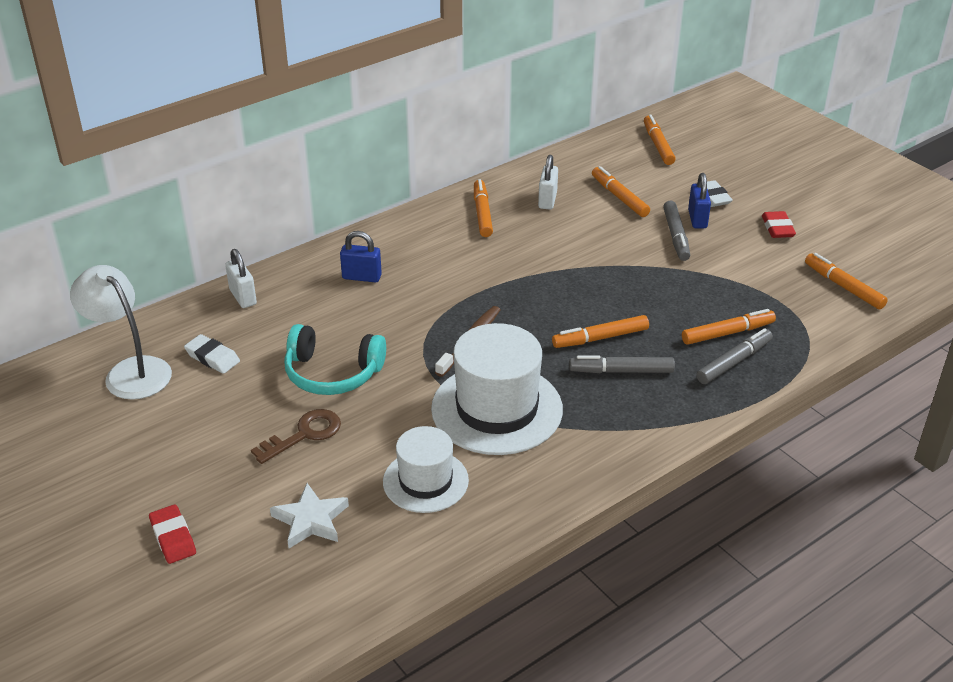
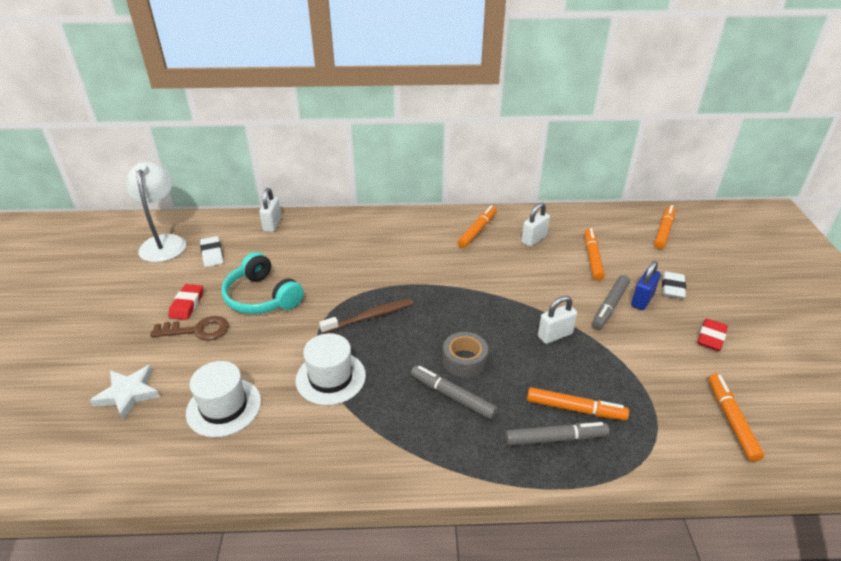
camera: 35 degrees right, 0 degrees up
red eraser [149,504,196,564] -> red eraser moved to [169,284,203,320]
blue padlock [340,231,382,282] -> none
white hat [431,323,563,455] -> white hat [296,333,366,405], size x0.61
orange marker [552,315,649,348] -> grey tape [443,332,488,378]
none -> white padlock [538,296,577,344]

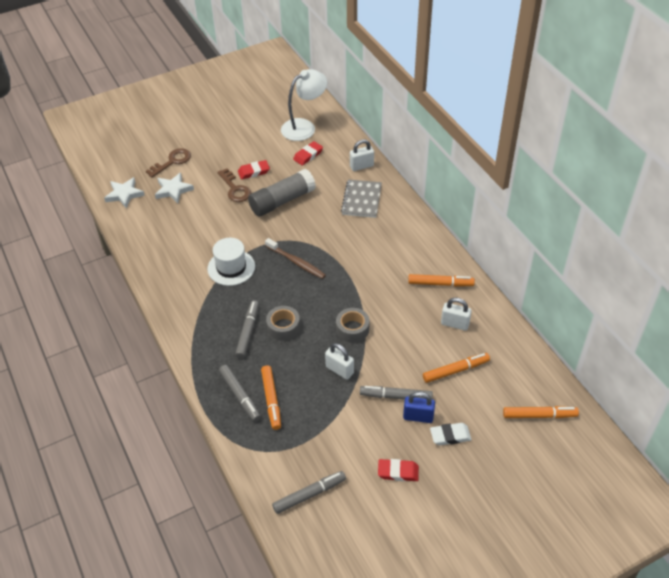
camera: 65 degrees right, 10 degrees up
white hat [186,361,261,437] -> none
white eraser [200,236,223,267] -> red eraser [293,141,323,166]
turquoise headphones [221,252,304,314] -> grey glue stick [248,169,316,216]
orange marker [708,373,764,462] -> grey marker [272,471,346,514]
none -> white star [104,177,145,208]
none -> brown key [146,148,191,177]
none -> grey tape [336,308,370,343]
none -> grey notebook [341,179,382,218]

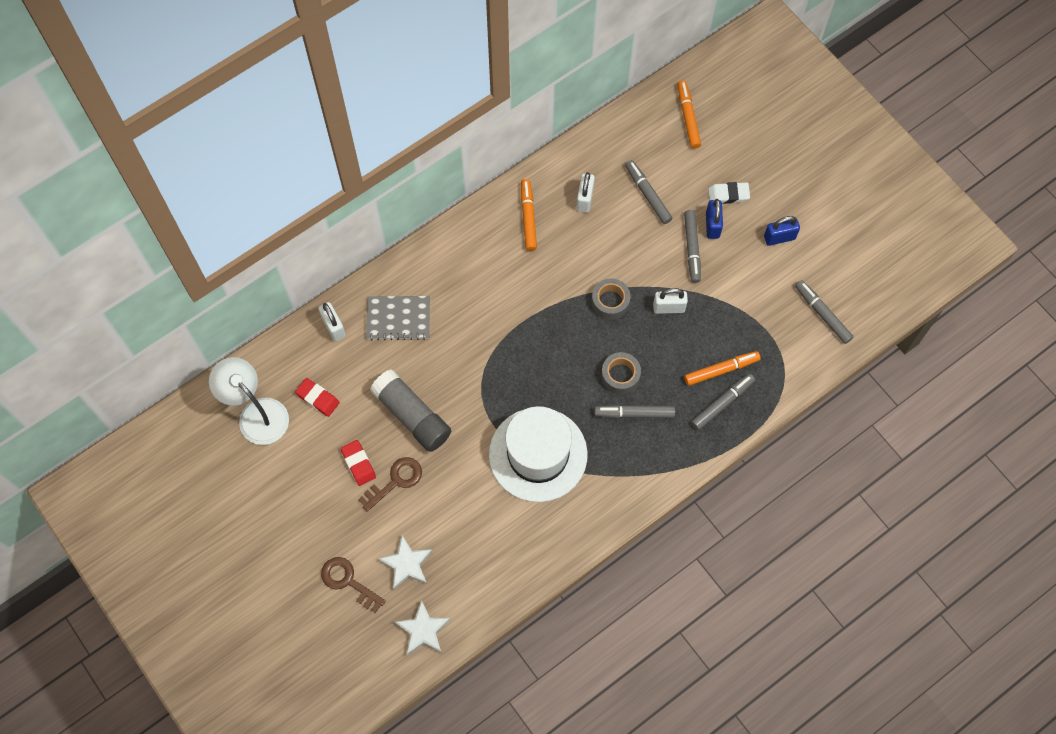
camera: 100 degrees left, 20 degrees up
white hat [207,238,255,286] -> white hat [489,406,588,502], size x1.63
brown toothbrush [265,238,326,279] -> none
white padlock [325,343,354,380] -> white padlock turned 60 degrees clockwise [653,288,688,314]
red eraser [378,459,419,481] -> blue padlock [764,216,800,246]
orange marker [423,353,490,383] -> grey marker [625,160,672,224]
white eraser [430,423,472,445] -> white eraser turned 75 degrees counterclockwise [708,182,750,204]

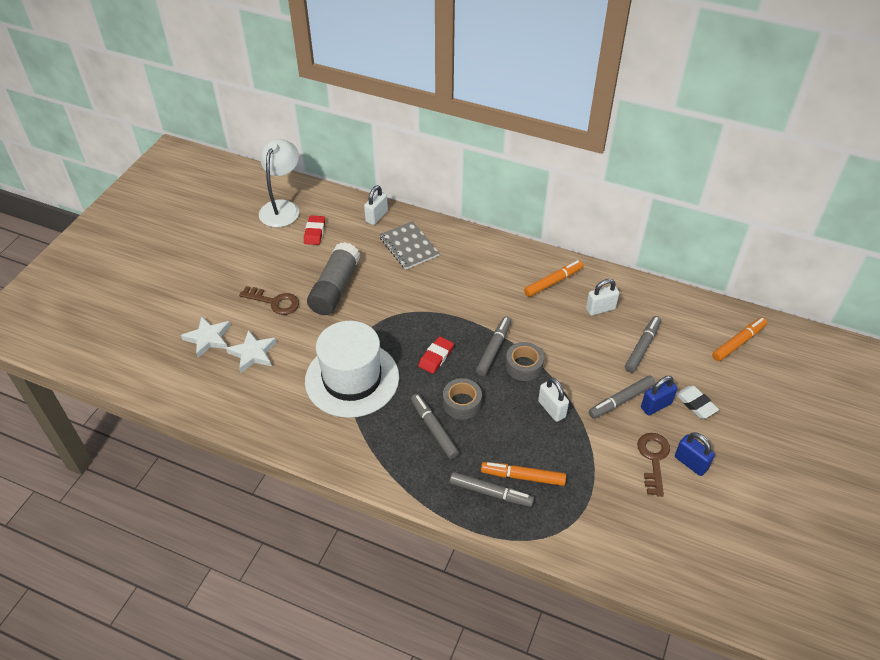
camera: 60 degrees right, 20 degrees down
brown key [321,557,386,613] -> brown key moved to [637,433,670,497]
red eraser [341,440,376,486] -> red eraser moved to [418,336,454,374]
white star [395,600,451,655] -> white star moved to [226,330,277,373]
orange marker [684,351,761,386] -> orange marker turned 150 degrees clockwise [481,462,566,486]
grey marker [795,280,853,344] -> grey marker moved to [476,316,511,376]

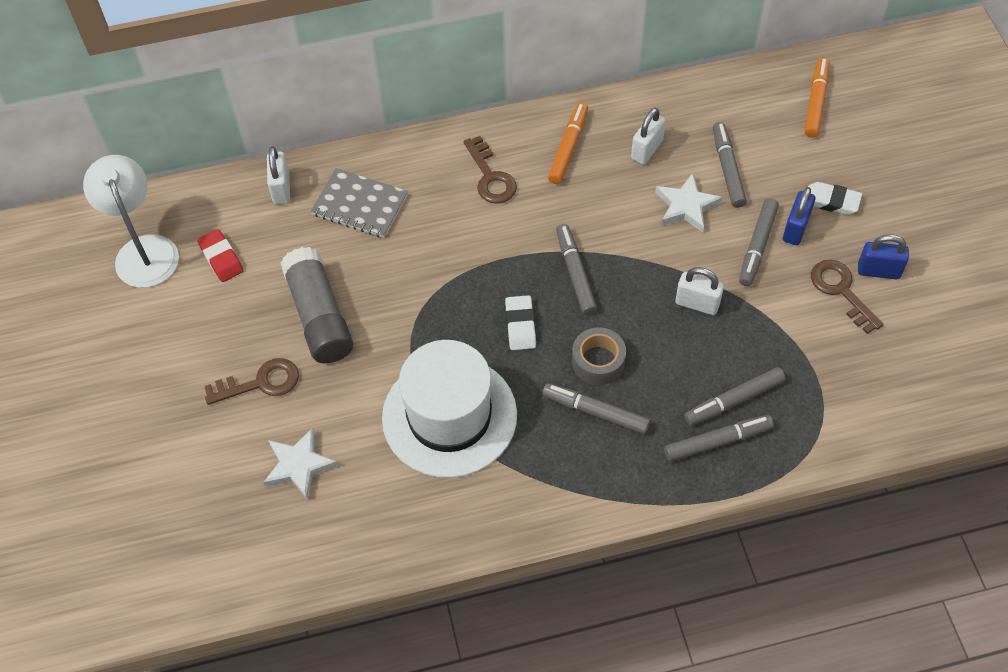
camera: 35 degrees left, 10 degrees up
white star [181,316,231,358] -> white star moved to [655,173,722,233]
red eraser [418,336,454,374] -> white eraser [505,295,536,350]
orange marker [481,462,566,486] -> grey marker [684,367,786,426]
grey tape [506,342,544,381] -> none
none -> brown key [463,136,517,203]

